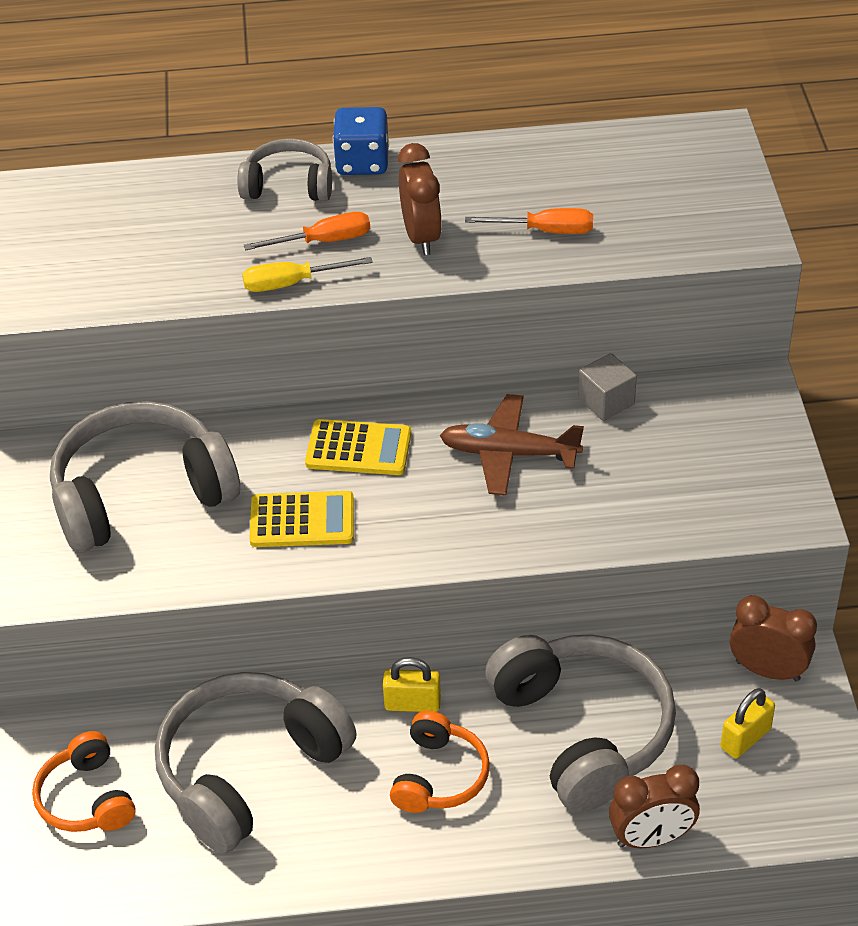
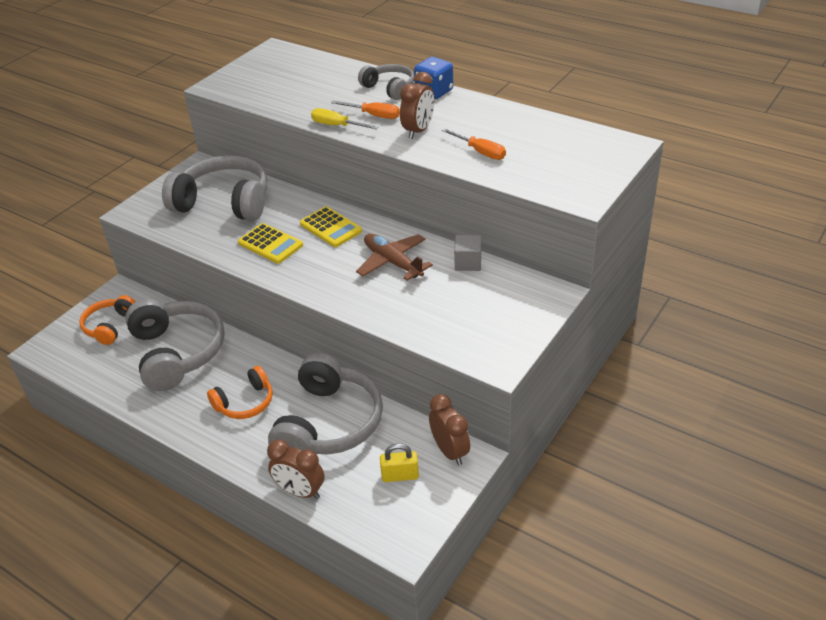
camera: 40 degrees right, 5 degrees down
grey headphones [155,672,357,854] -> grey headphones turned 75 degrees clockwise [125,299,225,391]
yellow padlock [383,657,441,712] -> none

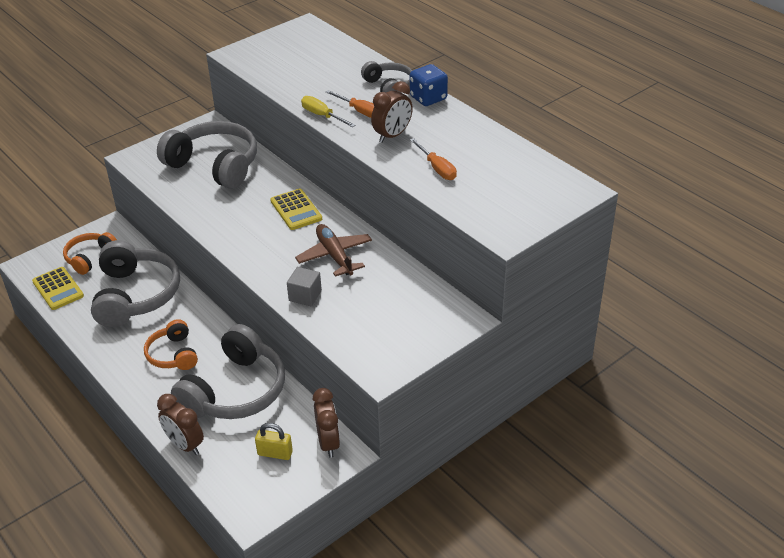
camera: 15 degrees right, 0 degrees up
orange headphones [207,366,273,419] -> orange headphones turned 90 degrees clockwise [144,319,198,370]
yellow calculator [238,223,303,264] -> yellow calculator moved to [32,267,84,310]
grey cube [454,235,481,271] -> grey cube moved to [287,267,322,306]

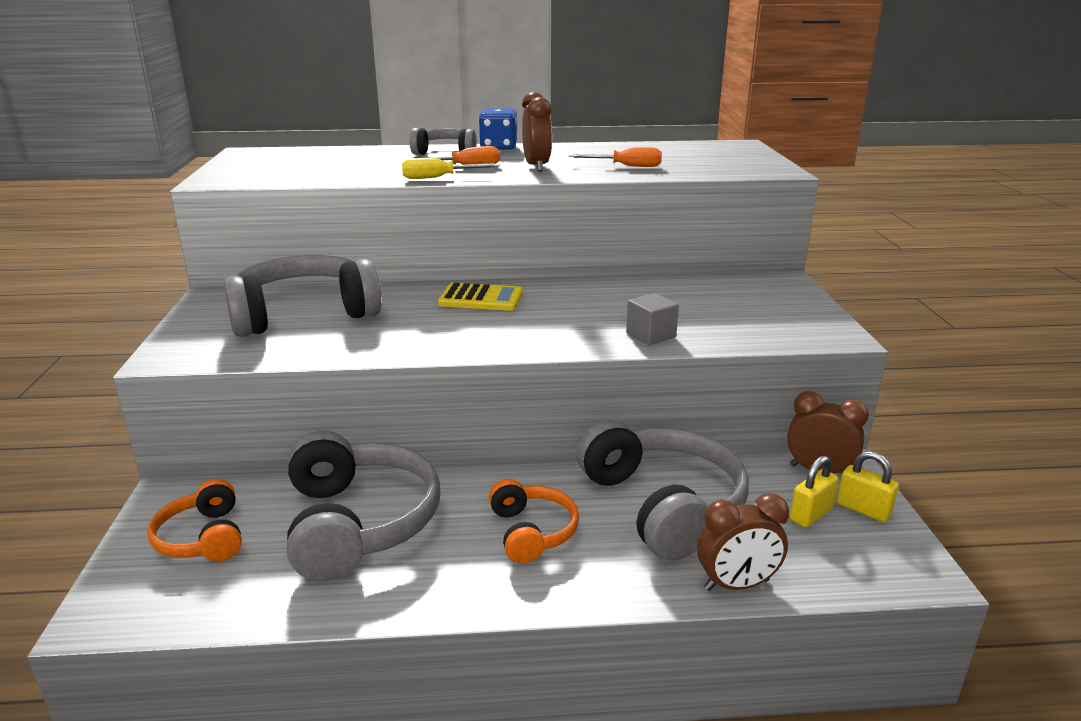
camera: 55 degrees left, 15 degrees down
yellow calculator [32,267,84,310] -> none
grey headphones [91,240,180,327] -> grey headphones turned 45 degrees clockwise [287,431,440,581]
orange headphones [144,319,198,370] -> orange headphones turned 120 degrees counterclockwise [489,479,579,564]
brown plane [295,224,372,277] -> none
none -> yellow padlock [837,451,899,522]

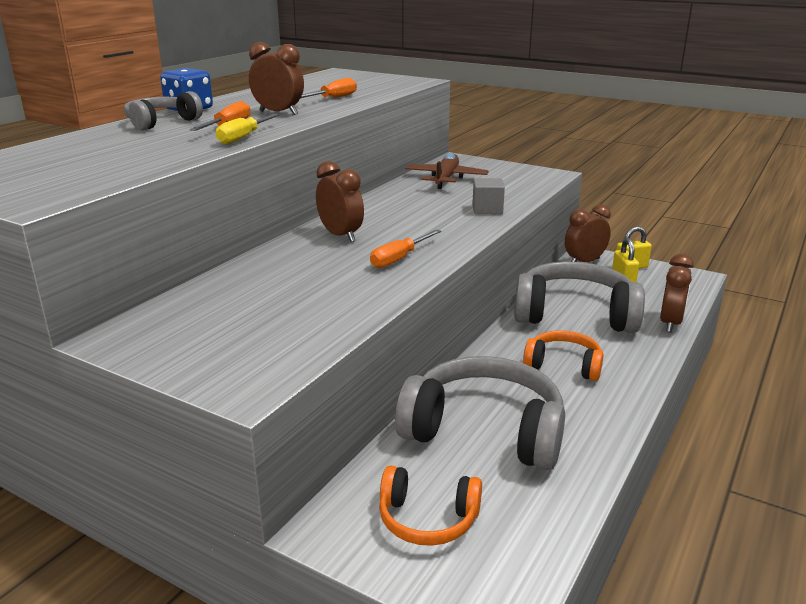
camera: 55 degrees left, 0 degrees up
grey headphones [224,255,382,337] -> none
yellow calculator [438,283,523,311] -> brown clock [316,161,364,242]
none -> orange screwdriver [370,229,441,268]
none -> brown plane [405,153,488,189]

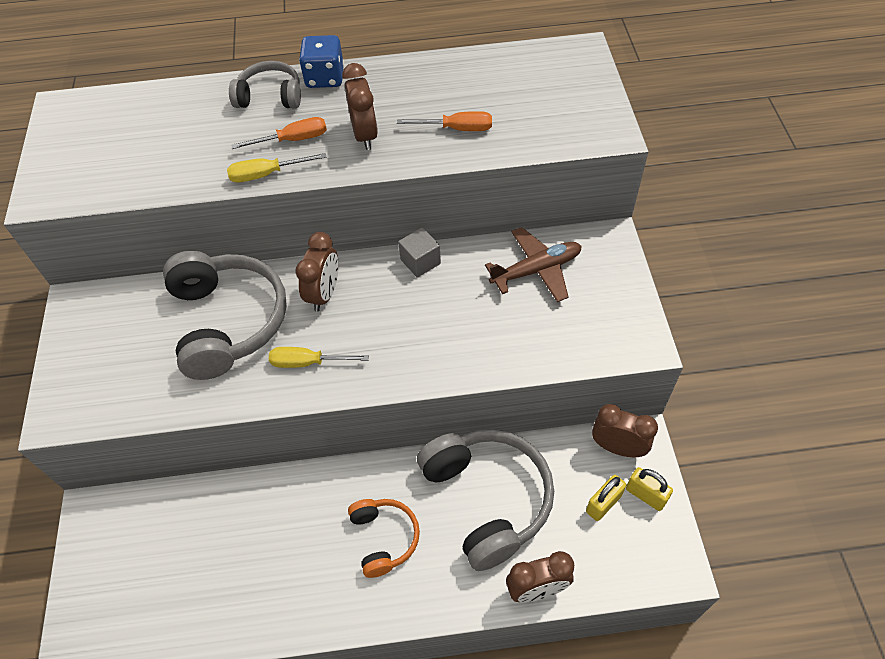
camera: 55 degrees right, 30 degrees up
orange screwdriver [370,229,441,268] -> yellow screwdriver [269,347,369,368]
orange headphones [379,466,482,546] -> none
grey headphones [395,356,565,470] -> grey headphones moved to [163,251,287,380]
grey cube [472,178,505,214] -> grey cube moved to [398,227,441,278]

